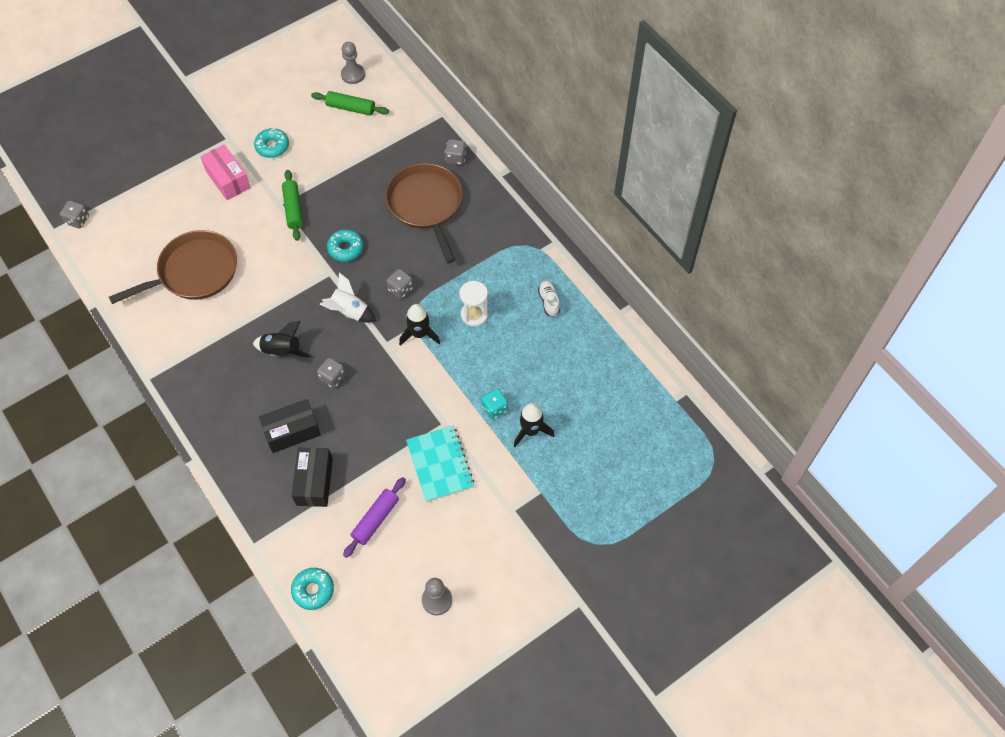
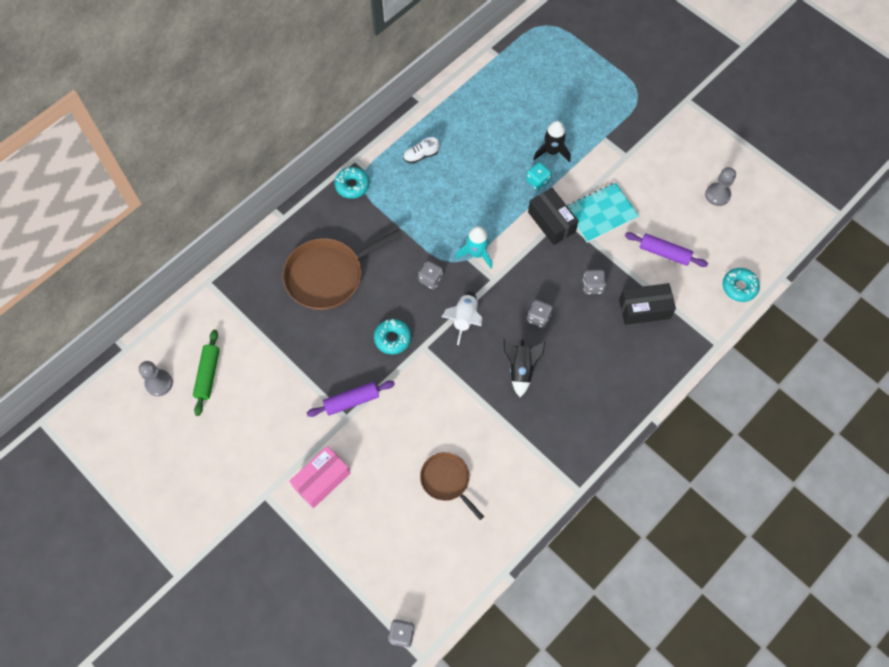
camera: 100 degrees left, 5 degrees up
brown pan [109,230,237,304] -> brown pan [420,452,484,520], size x0.58
turquoise donut [254,128,289,158] -> turquoise donut moved to [335,167,369,199]
black box [259,399,321,453] -> black box moved to [528,188,579,245]
green rolling pin [282,170,303,241] -> purple rolling pin [307,381,395,417]
black rocket [399,304,440,346] -> turquoise rocket [455,226,492,269]
grey dice [445,139,466,165] -> grey dice moved to [583,270,606,294]
white hourglass [459,281,488,327] -> none

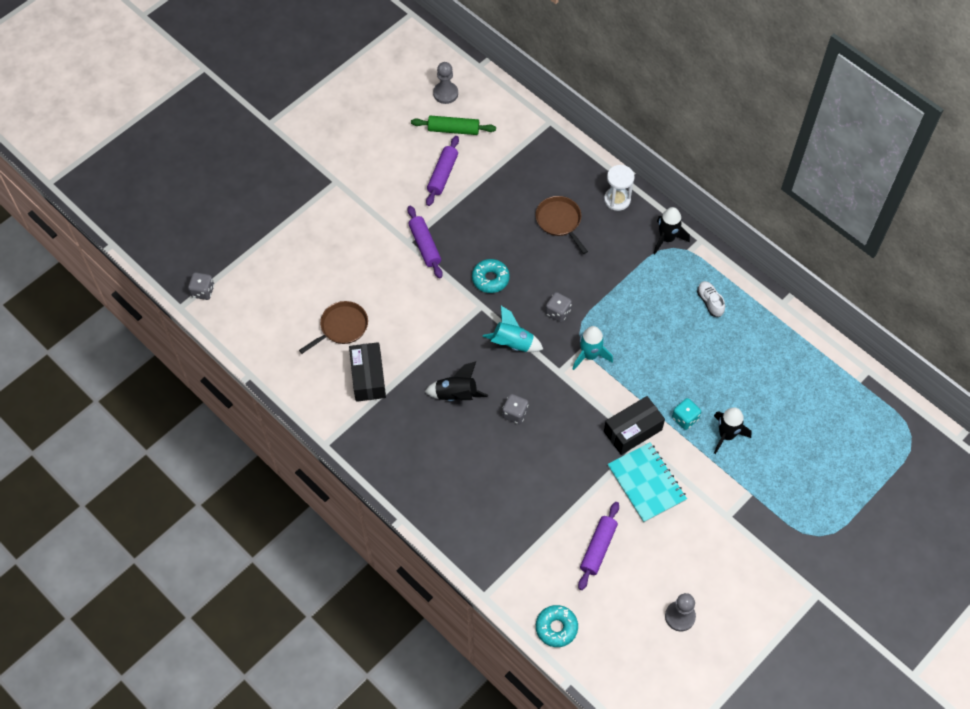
camera: 90 degrees right, 5 degrees down
brown pan [283,229,403,310] -> brown pan [535,196,588,254], size x0.58
pink box [289,446,350,508] -> none
turquoise donut [335,167,369,199] -> black rocket [653,207,690,254]
white rocket [442,292,482,345] -> turquoise rocket [482,306,543,352]
grey dice [583,270,606,294] -> none
black box [619,283,676,325] -> black box moved to [349,342,386,402]
none -> purple rolling pin [426,136,459,206]
none -> white hourglass [604,165,635,211]

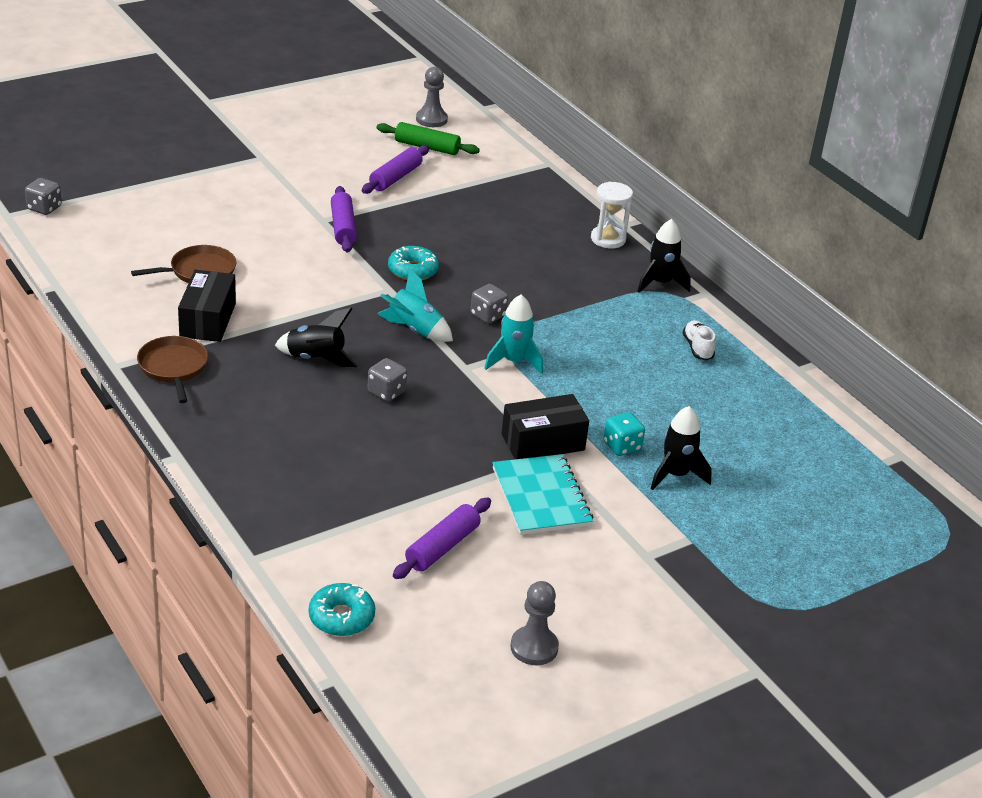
camera: 10 degrees right, 25 degrees down
brown pan [535,196,588,254] -> brown pan moved to [137,336,208,403]

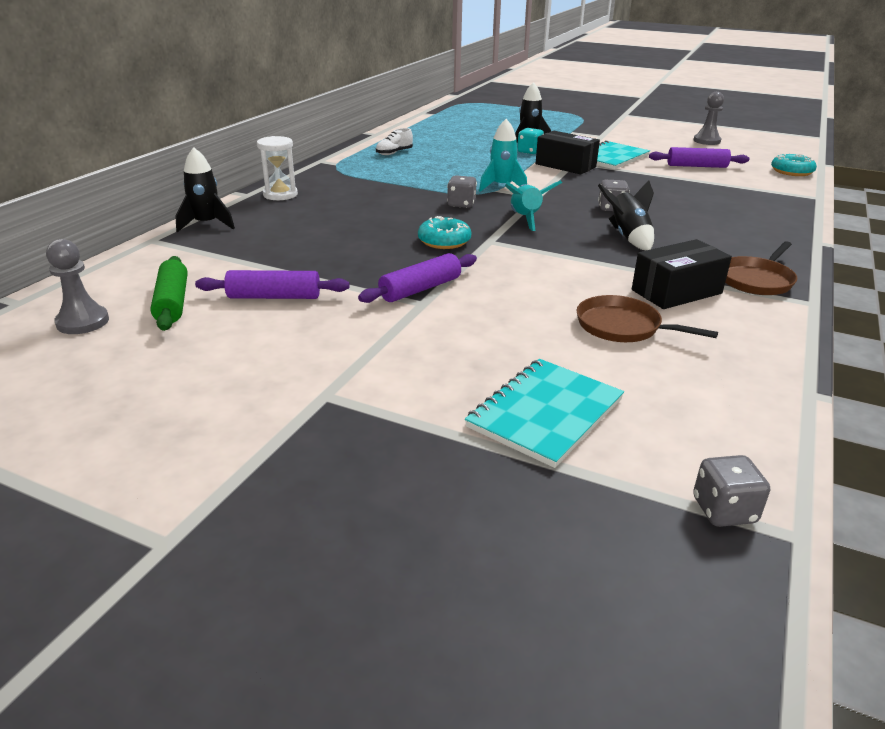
camera: 120 degrees left, 5 degrees down
black rocket [637,219,691,293] -> black rocket moved to [175,147,235,233]
none -> turquoise notebook [465,359,624,468]

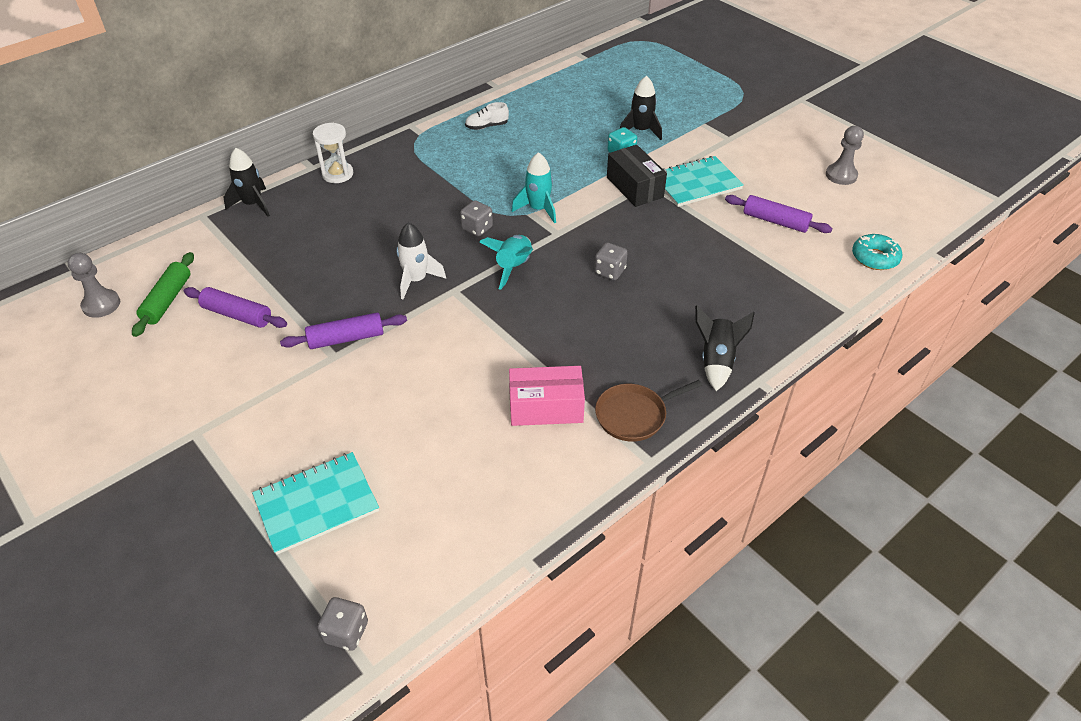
camera: 25 degrees right, 15 degrees up
turquoise donut [418,216,471,249] -> white rocket [396,222,446,299]
brown pan [576,295,718,342] -> none
black rocket [598,180,654,250] -> black rocket moved to [695,306,755,391]
black box [632,239,732,309] -> pink box [509,366,585,426]

